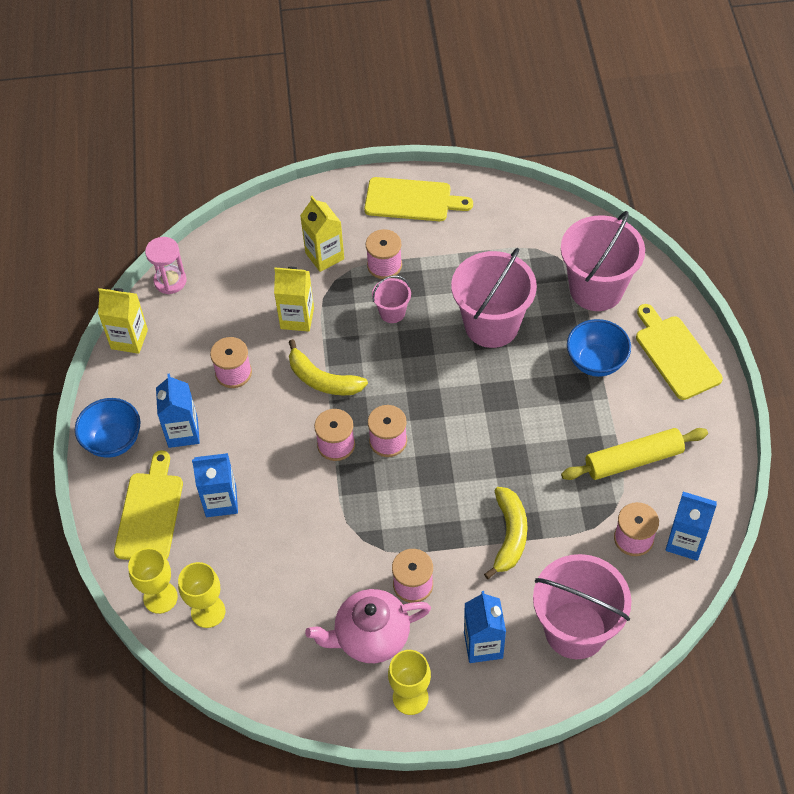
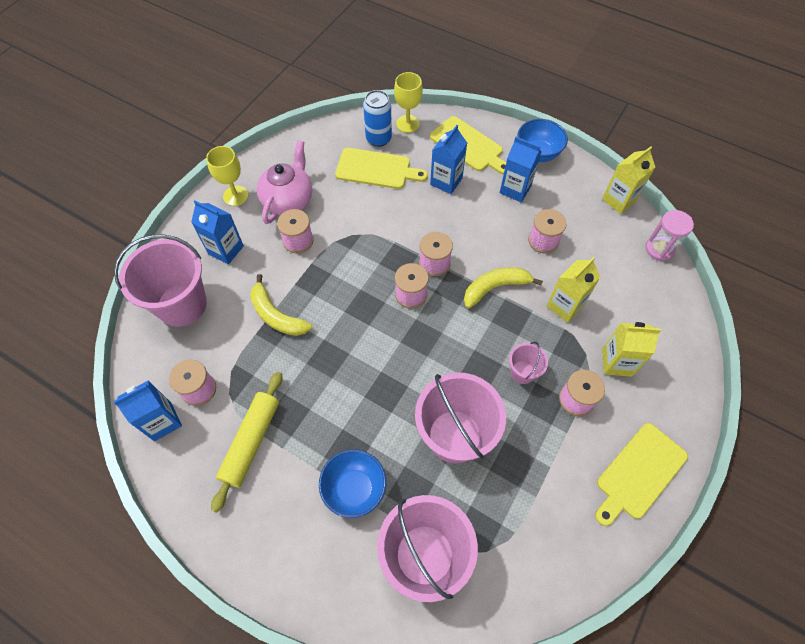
camera: 125 degrees right, 5 degrees up
yellow goblet [178,562,225,628] -> blue can [363,90,392,147]
yellow cutting board [636,304,723,400] -> yellow cutting board moved to [335,148,428,189]

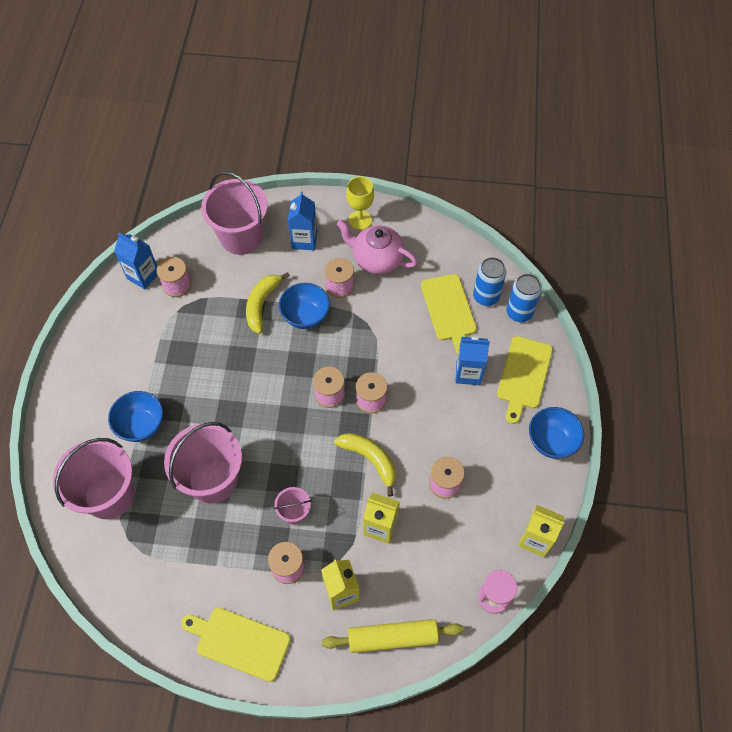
camera: 65 degrees right, 0 degrees up
yellow rolling pin [211,372,282,513] -> yellow rolling pin moved to [322,619,464,653]
pink teapot [257,140,312,224] -> pink teapot turned 150 degrees counterclockwise [337,220,418,274]
yellow goblet [394,72,423,133] -> blue can [507,274,542,322]
blue carton [500,137,542,202] -> none
none -> blue bowl [279,283,330,329]

